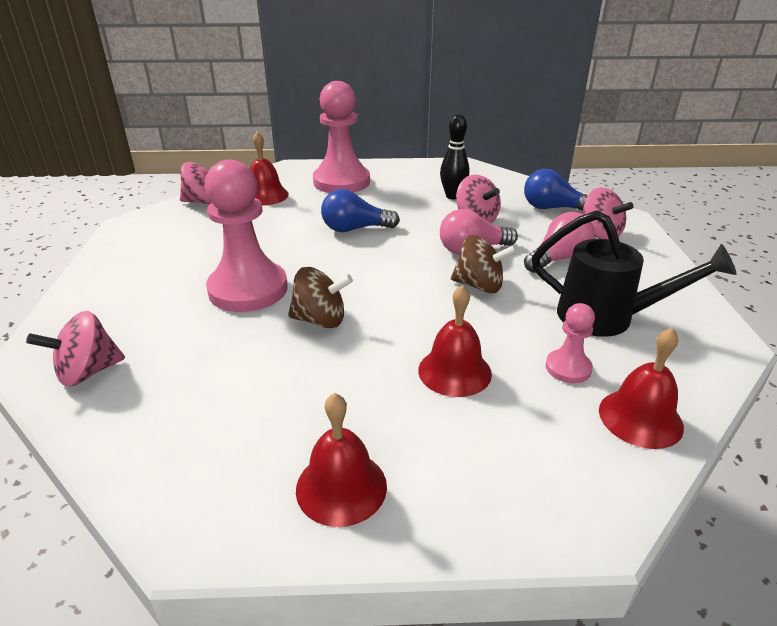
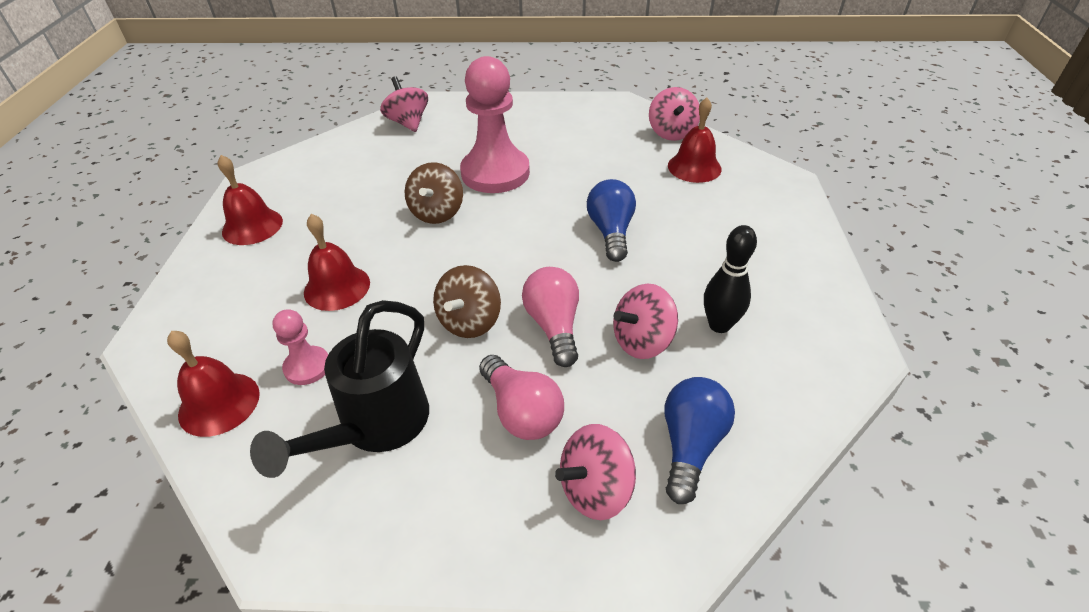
camera: 95 degrees right, 10 degrees up
pink pawn [313,81,370,193] -> none

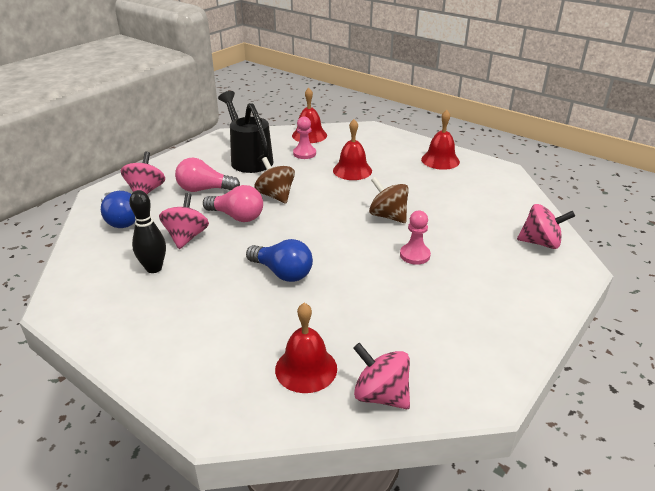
camera: 125 degrees right, 10 degrees down
pink pawn [460,56,530,193] -> pink pawn [400,211,431,265], size x0.48

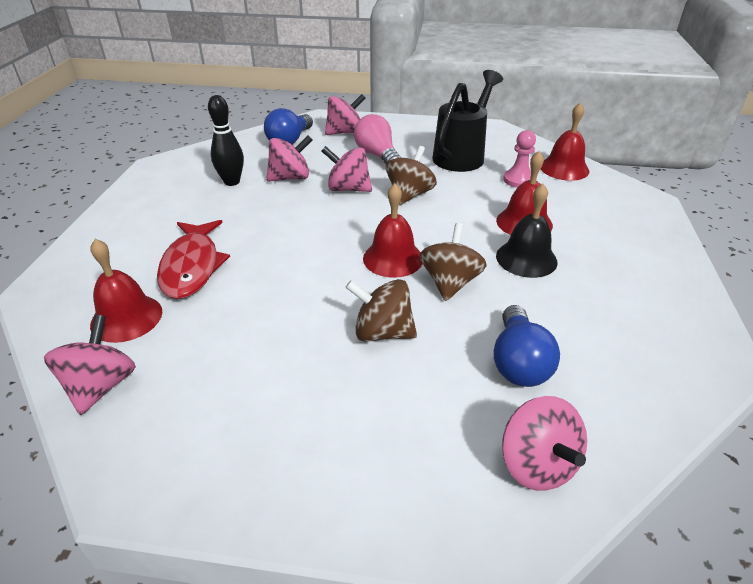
camera: 60 degrees right, 5 degrees up
pink light bulb [203,185,263,222] -> pink spinning top [321,146,372,192]
blue light bulb [246,239,313,282] -> blue light bulb moved to [493,305,560,387]
pink pawn [400,211,431,265] -> brown spinning top [345,279,417,342]
red bell [421,110,460,170] -> red bell moved to [363,184,423,278]
none -> red fish [157,220,230,299]
none -> black bell [496,184,558,278]

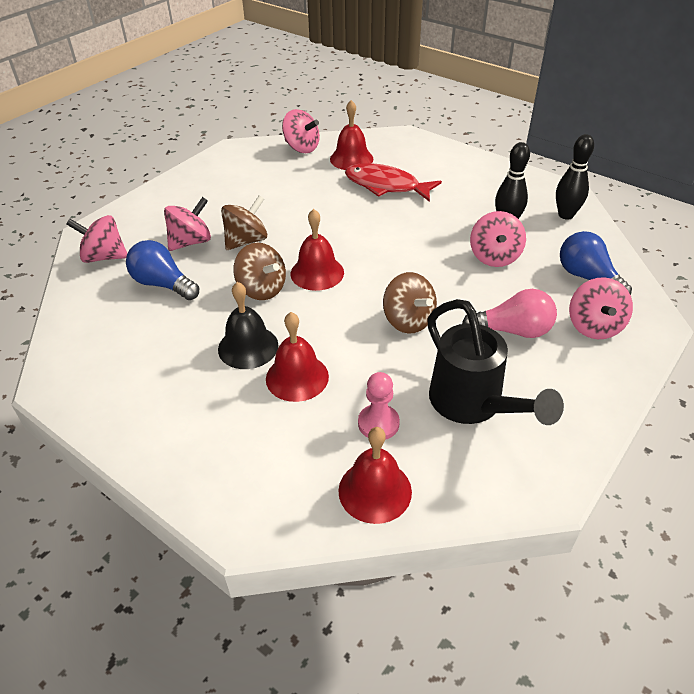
camera: 120 degrees right, 5 degrees up
pink spinning top [321,146,372,192] -> pink spinning top moved to [164,197,211,251]
none -> black bowling pin [556,134,594,219]

